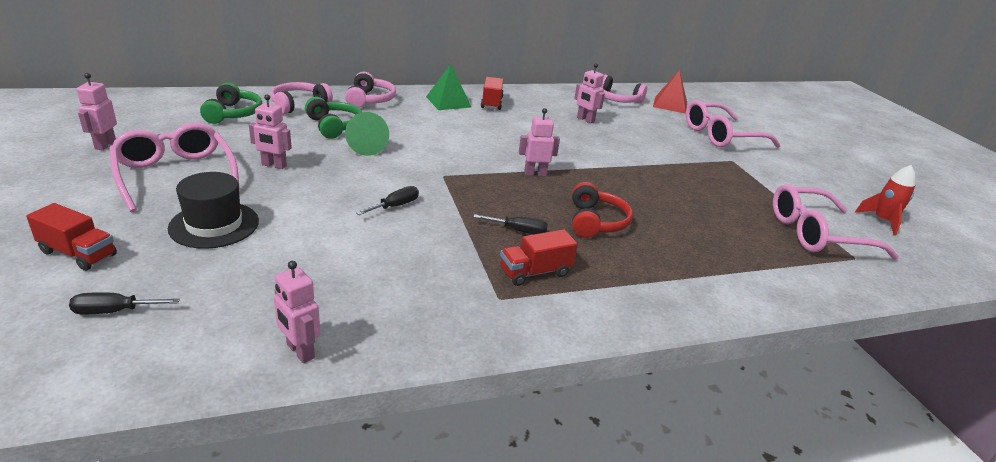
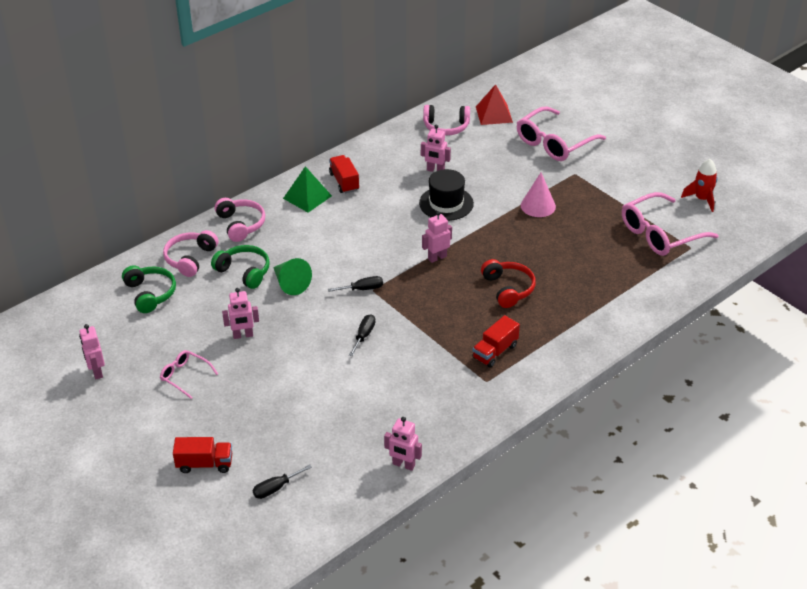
camera: 20 degrees left, 10 degrees up
pink glasses [109,123,240,212] -> pink glasses [160,350,218,399], size x0.52
black hat [168,172,259,249] -> black hat moved to [419,169,474,221]
black screwdriver [474,214,548,234] -> black screwdriver moved to [328,276,383,292]
none -> pink cone [521,173,556,217]

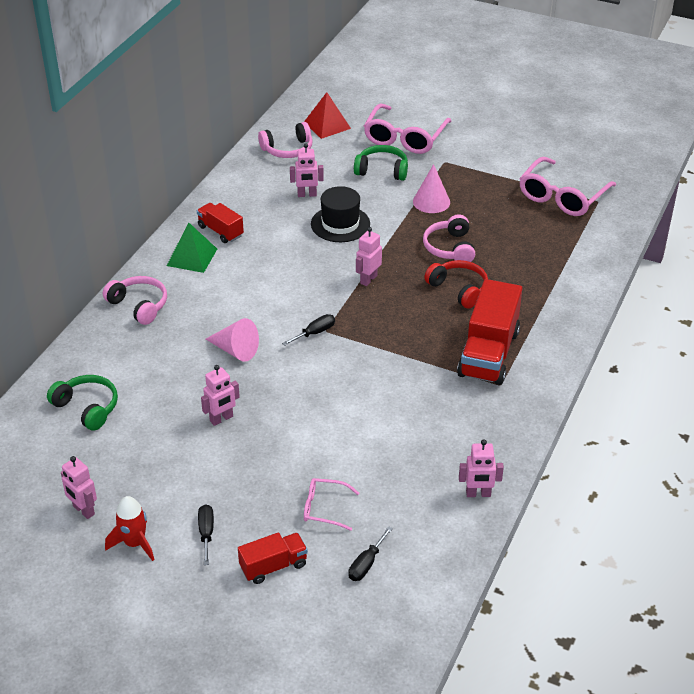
camera: 25 degrees left, 0 degrees up
pink glasses [160,350,218,399] -> pink glasses moved to [304,478,359,531]
pink headphones [163,230,218,277] -> pink headphones moved to [423,214,475,262]
green headphones [211,245,270,289] -> green headphones moved to [354,145,408,181]
green cone [273,258,312,295] -> pink cone [206,318,259,362]
black screwdriver [349,314,375,356] -> black screwdriver moved to [198,504,214,565]
red truck [472,315,520,368] -> red truck [457,279,522,385], size x1.84
red rocket [681,159,718,212] -> red rocket moved to [105,496,154,561]

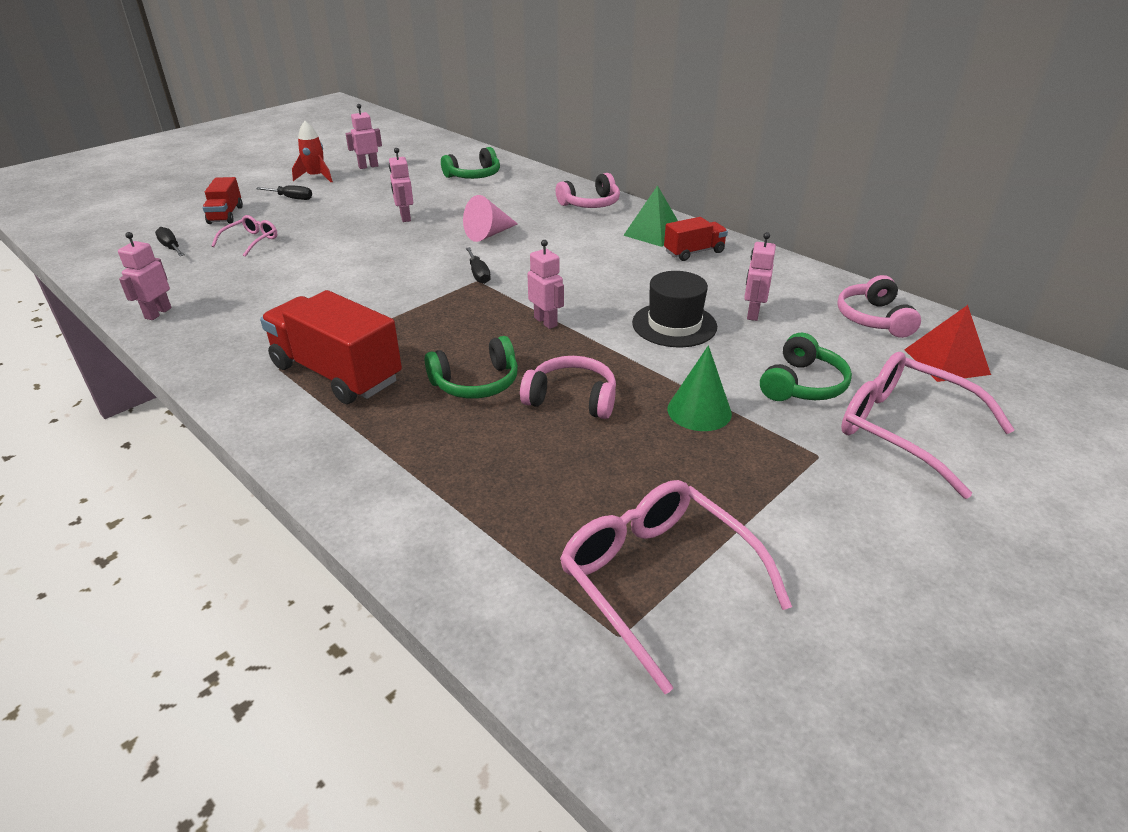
camera: 110 degrees right, 5 degrees down
pink cone [413,164,450,213] -> green cone [667,345,732,431]
red headphones [424,260,488,309] -> green headphones [425,336,518,399]

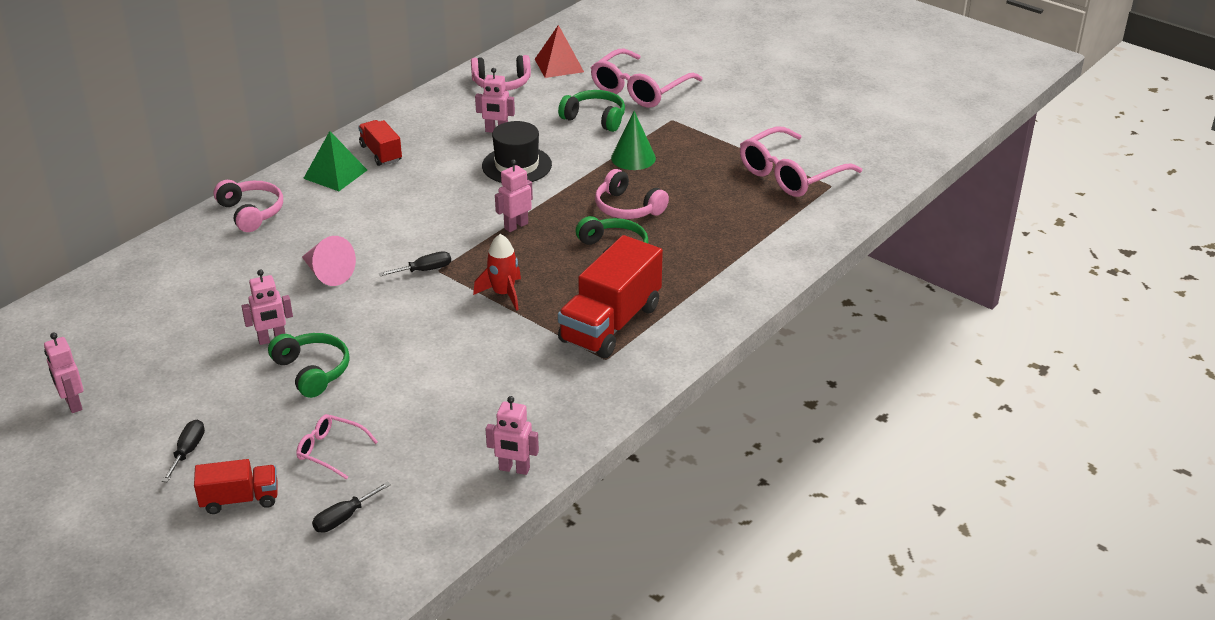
camera: 95 degrees left, 0 degrees up
red rocket [292,121,333,183] -> red rocket moved to [473,234,521,311]
green headphones [441,147,500,179] -> green headphones moved to [268,333,350,398]
pink headphones [520,356,616,419] -> pink headphones turned 60 degrees counterclockwise [595,169,669,219]

